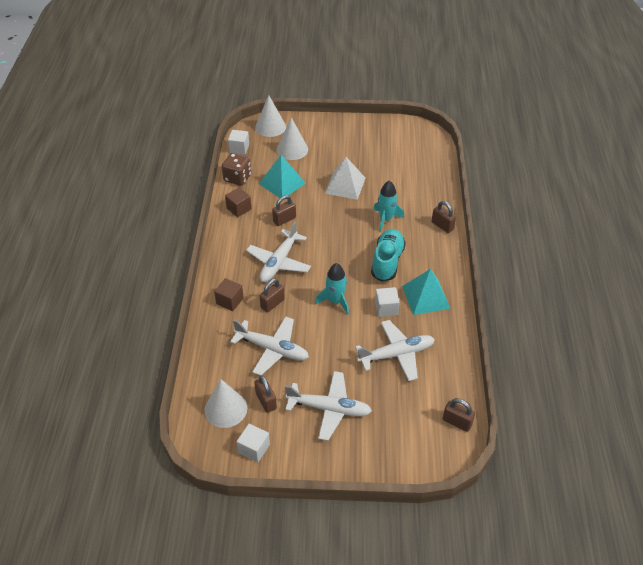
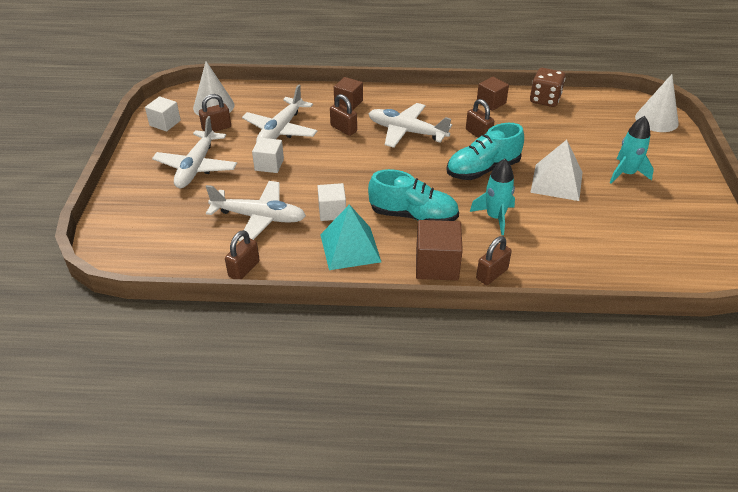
camera: 90 degrees right, 5 degrees down
white cube [228,130,249,155] -> white cube moved to [252,138,284,173]
turquoise pyramid [259,155,306,198] -> none
white cone [277,117,308,160] -> none
turquoise rocket [315,263,349,315] -> turquoise rocket moved to [610,116,654,183]
white plane [355,320,435,381] -> white plane turned 60 degrees counterclockwise [206,181,306,241]
brown padlock [443,398,475,432] -> brown padlock moved to [225,230,260,279]
none -> brown cube [416,220,463,281]
none -> turquoise shoe [446,123,524,180]

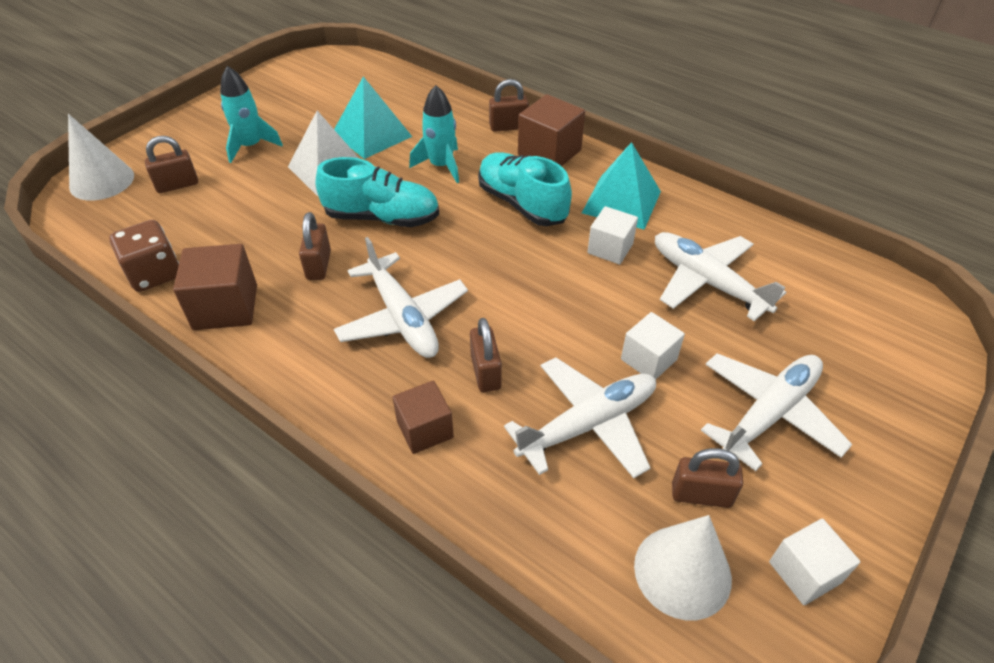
camera: 145 degrees left, 5 degrees up
brown padlock [225,230,260,279] -> brown padlock moved to [145,136,198,193]
brown cube [477,77,509,111] -> brown cube [173,244,257,330], size x1.50
none -> turquoise pyramid [334,76,412,159]

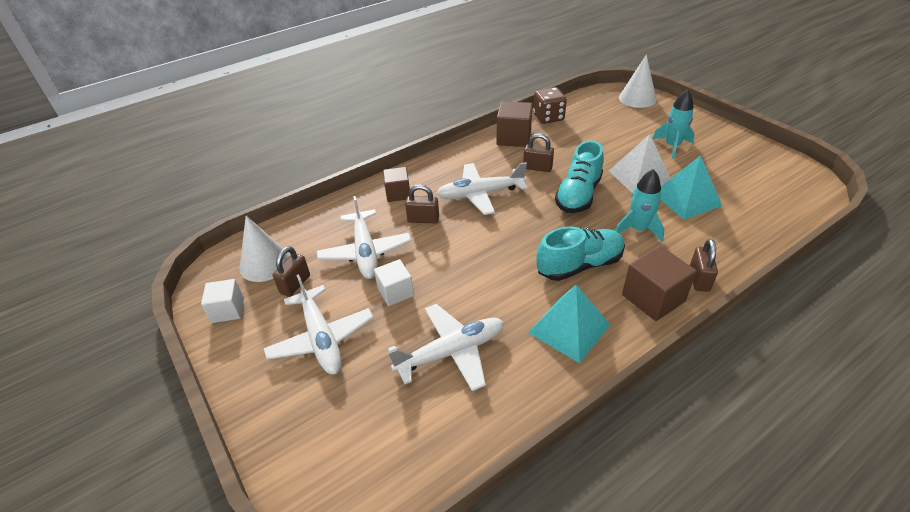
camera: 110 degrees right, 5 degrees down
brown padlock [145,136,198,193] -> none
white cube [587,206,638,264] -> none

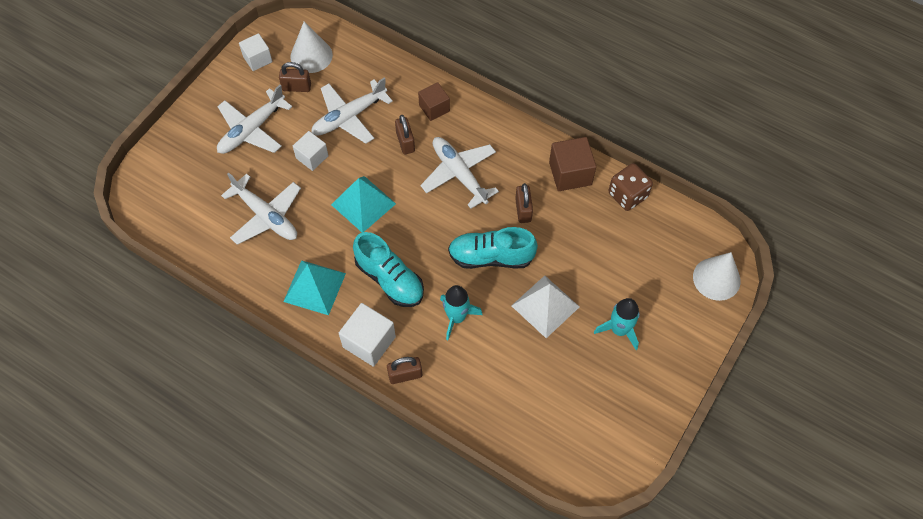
camera: 65 degrees right, 20 degrees up
brown cube [622,246,697,321] -> white cube [339,303,396,367]
turquoise pyramid [660,155,722,219] -> turquoise pyramid moved to [331,176,396,232]

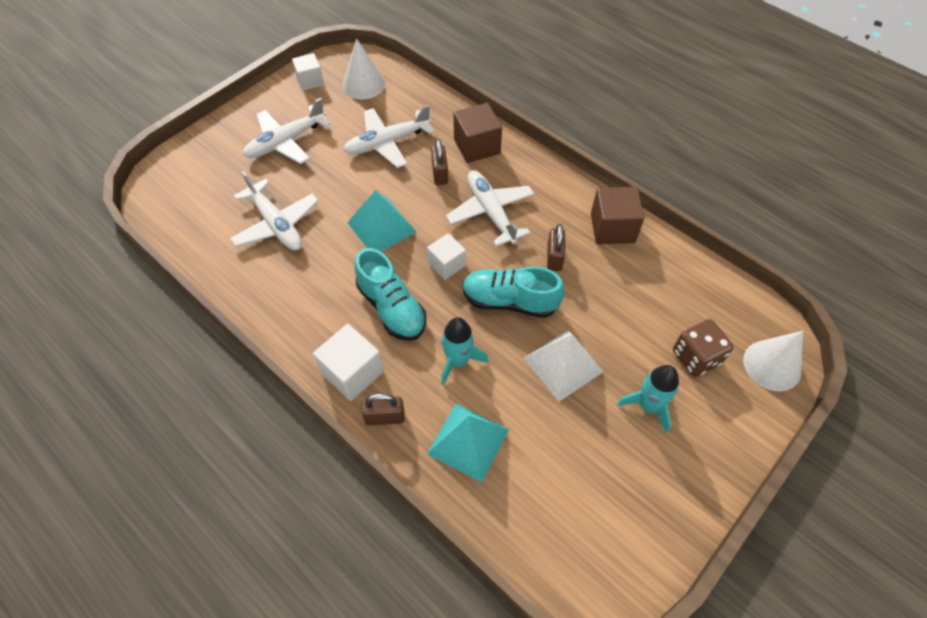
camera: 10 degrees right, 5 degrees down
brown padlock [279,62,311,92] -> none
turquoise pyramid [283,260,346,315] -> turquoise pyramid moved to [427,404,509,482]
white cube [293,131,329,171] -> white cube moved to [427,233,466,280]
brown cube [418,83,450,121] -> brown cube [454,103,502,163], size x1.50
brown dice [608,163,653,211] -> brown dice moved to [673,319,734,377]

